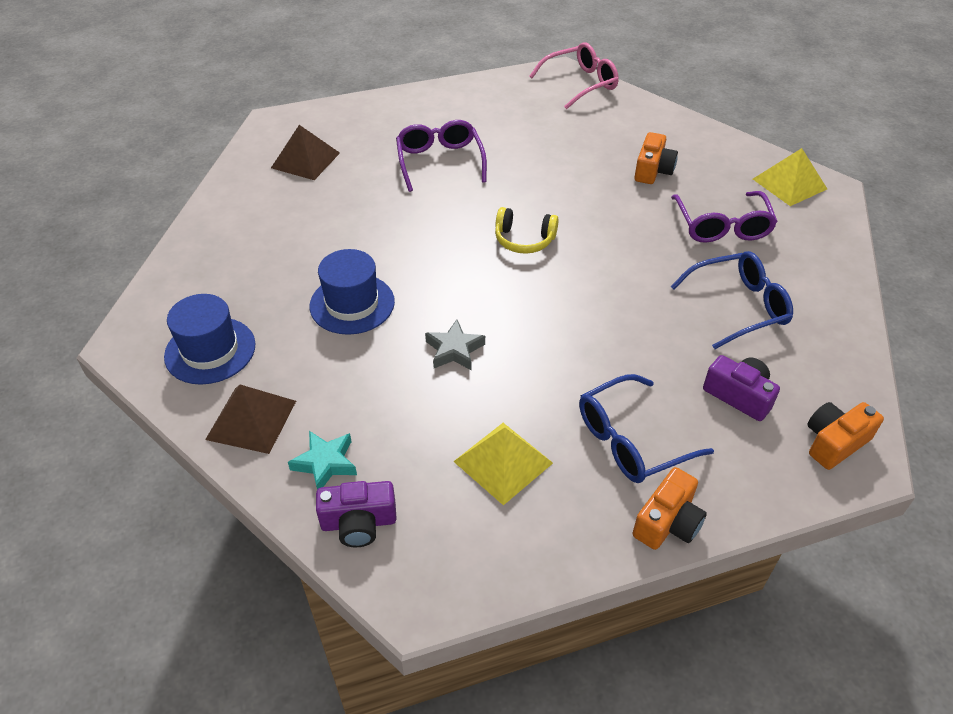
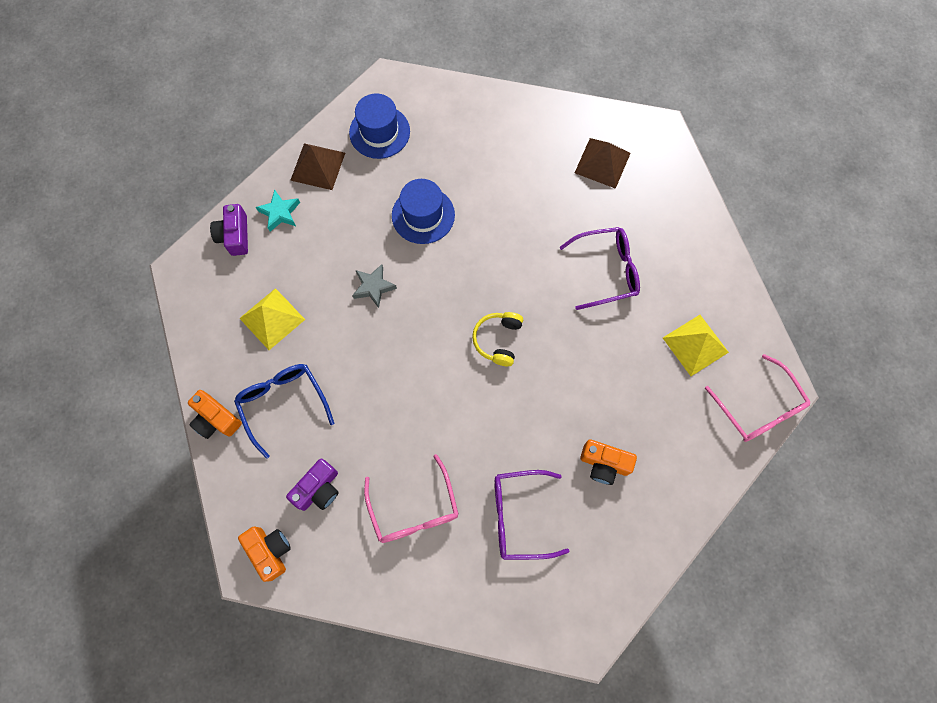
camera: 90 degrees right, 25 degrees up
blue glasses [671,251,793,349] -> pink glasses [364,454,459,543]
yellow pyramid [753,148,827,206] -> yellow pyramid moved to [663,315,729,376]

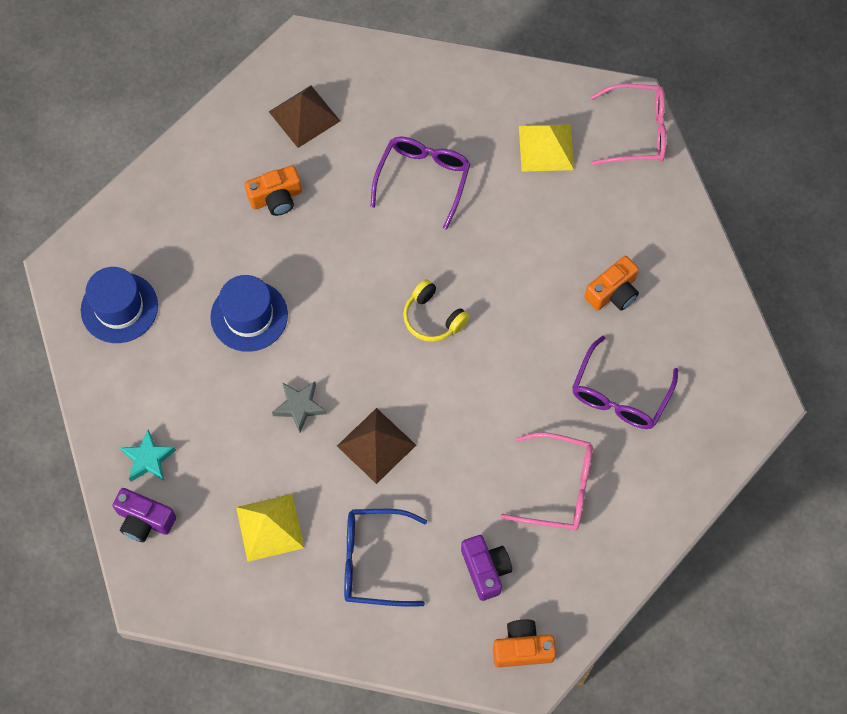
camera: 60 degrees left, 5 degrees down
orange camera [188,390,242,439] -> orange camera moved to [245,165,302,216]
brown pyramid [290,143,345,190] -> brown pyramid moved to [337,408,416,484]

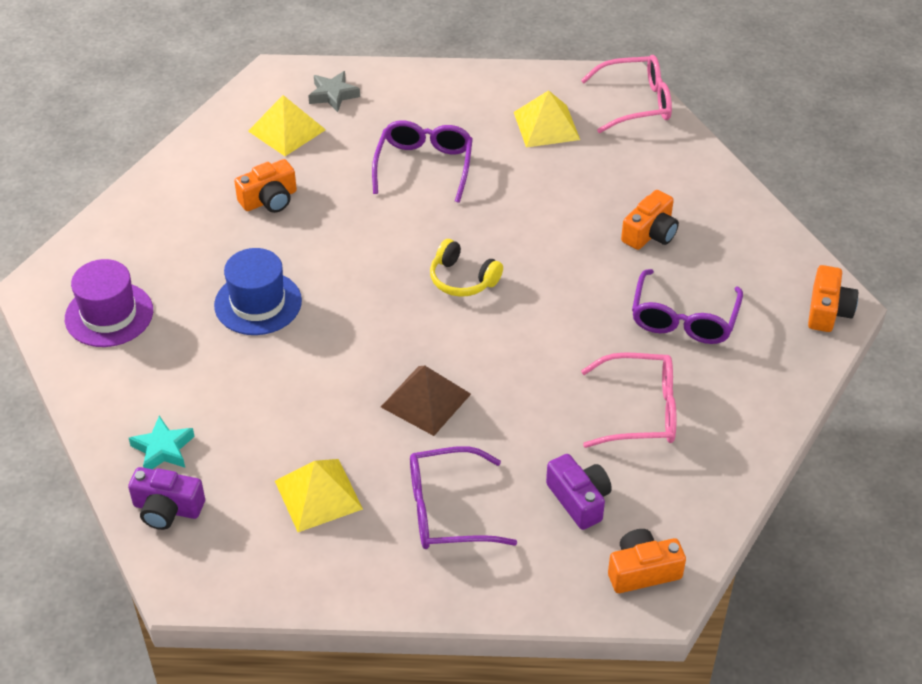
camera: 10 degrees left, 20 degrees down
blue hat [81,267,158,343] -> purple hat [65,259,153,347]
brown pyramid [269,85,340,148] -> yellow pyramid [248,95,326,156]
grey star [272,381,327,432] -> grey star moved to [308,71,360,112]
blue glasses [344,509,427,607] -> purple glasses [410,446,517,549]
none -> orange camera [808,265,858,332]

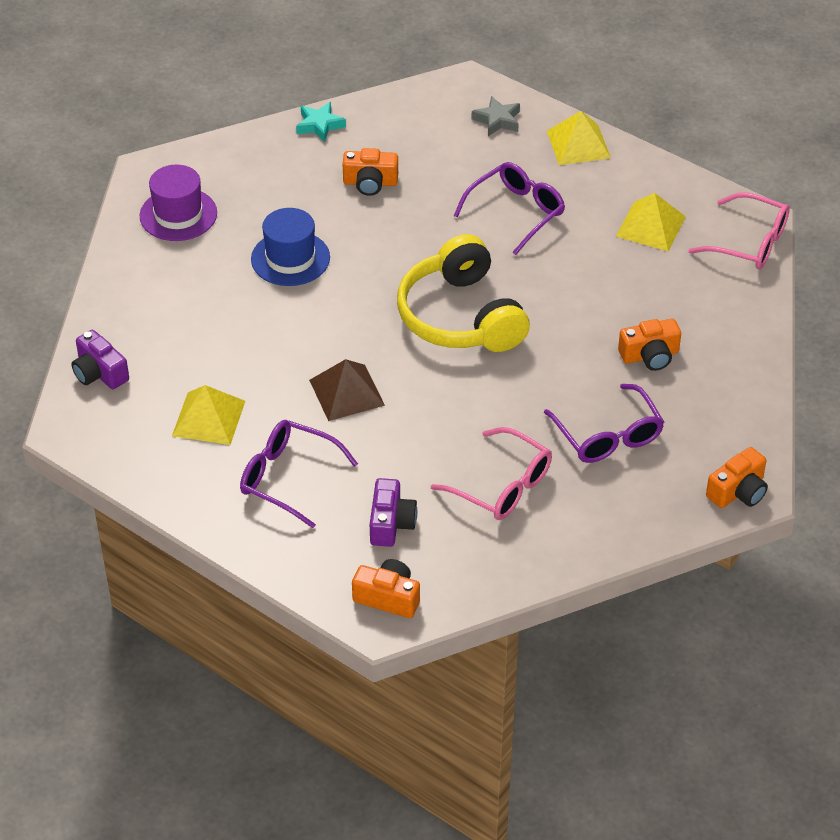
camera: 35 degrees right, 0 degrees up
turquoise star [129,416,195,469] -> turquoise star moved to [296,102,346,142]
yellow pyramid [248,95,326,156] -> yellow pyramid moved to [547,111,611,165]
yellow headphones [430,239,503,297] -> yellow headphones [397,234,530,352], size x2.03
purple glasses [632,269,743,344] -> purple glasses turned 75 degrees counterclockwise [544,384,664,463]

